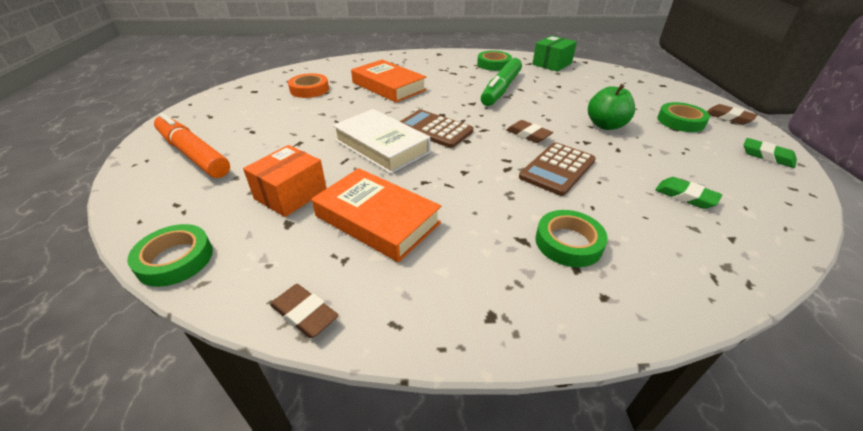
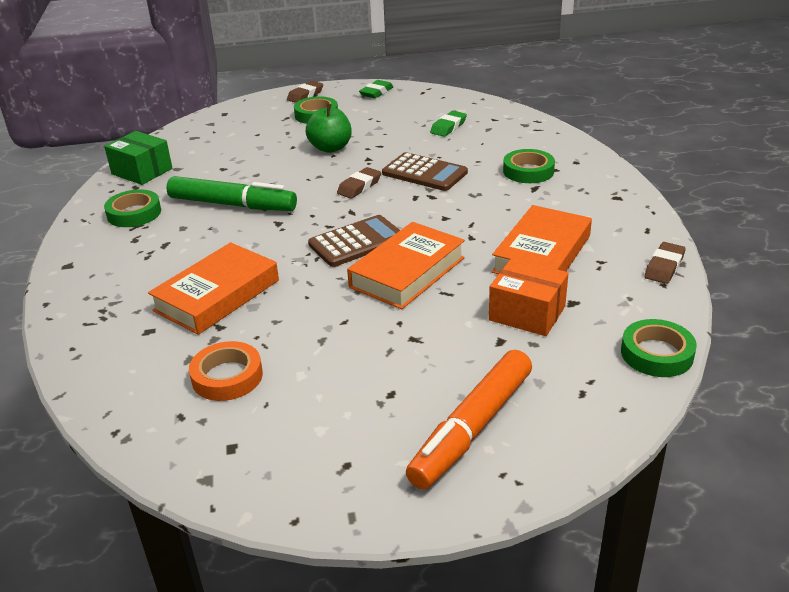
camera: 95 degrees left, 5 degrees down
white book [333,109,430,174] -> orange book [347,222,465,309]
brown calculator [400,110,473,148] -> brown calculator turned 150 degrees counterclockwise [308,215,400,267]

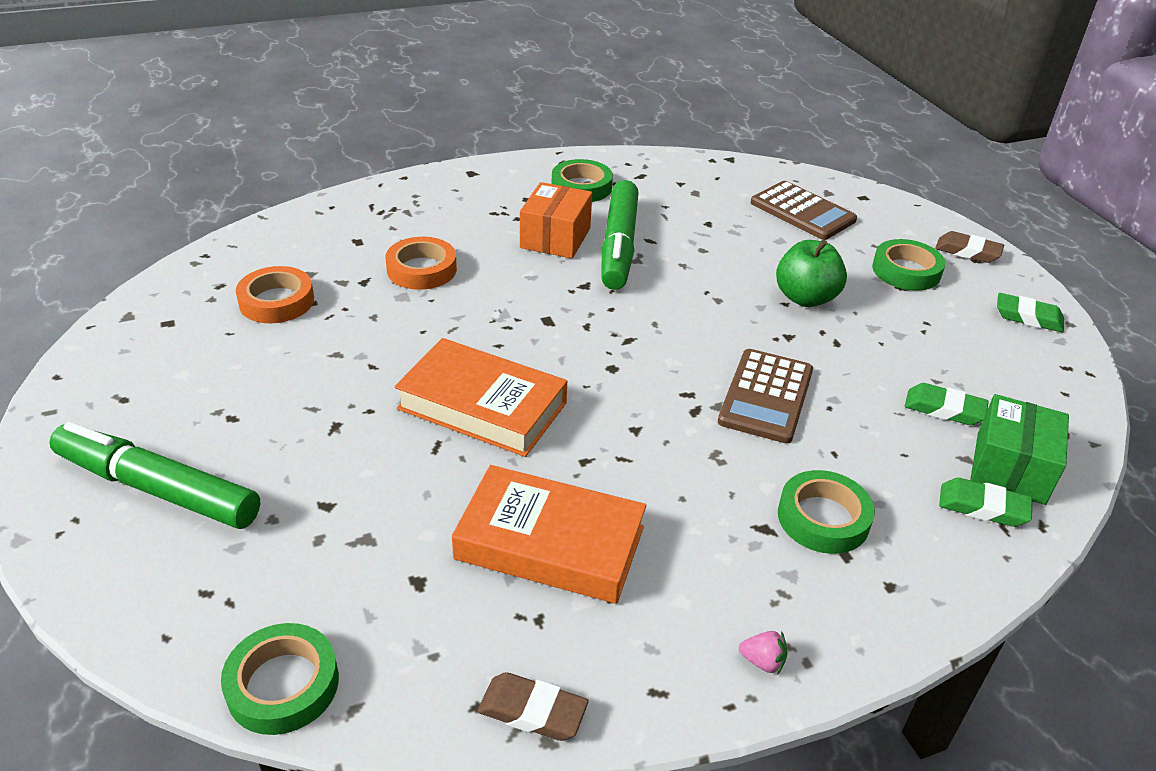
camera: 75 degrees right, 5 degrees up
green box [104,131,172,185] -> green box moved to [970,394,1069,505]
orange book [148,242,279,335] -> orange tape [385,237,457,290]
brown calculator [308,215,400,267] -> brown calculator moved to [751,181,857,240]
brown eraser [337,167,381,199] -> none
orange marker [406,350,532,489] -> green marker [49,422,260,529]
orange box [489,258,569,336] -> orange box moved to [520,182,592,259]
none -> pink strawberry [739,631,787,675]
none -> green eraser [939,478,1032,527]

